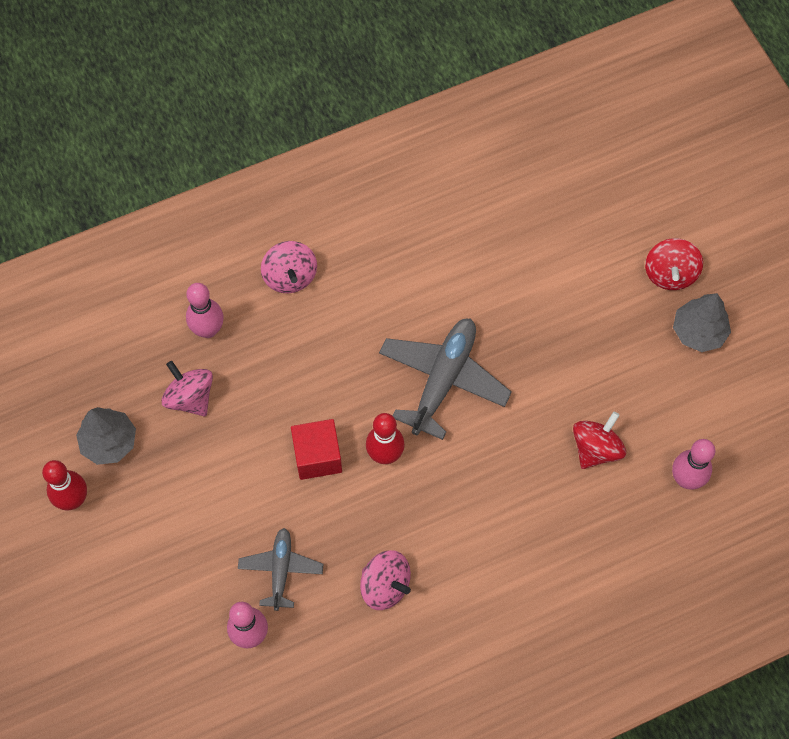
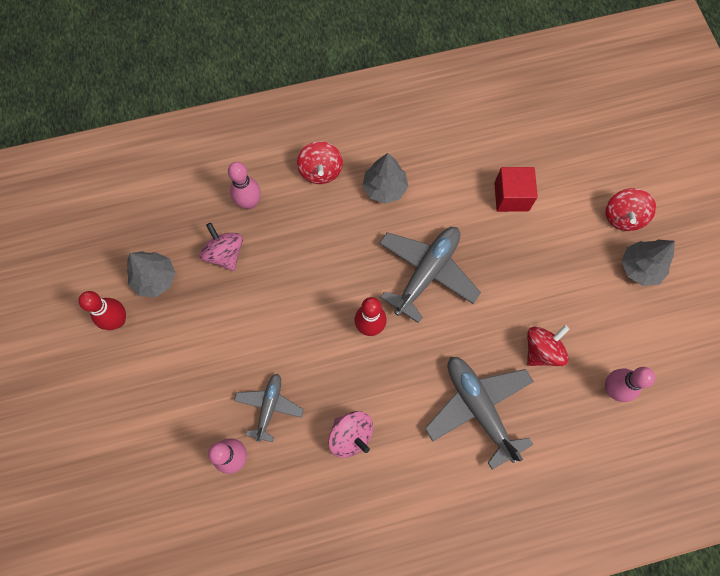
camera: 10 degrees right, 5 degrees up
pink spinning top [261,241,317,293] -> red spinning top [297,141,343,184]
red cube [291,419,342,480] -> red cube moved to [494,167,538,212]
none -> grey tree [362,153,408,204]
none -> grey plane [425,357,534,470]

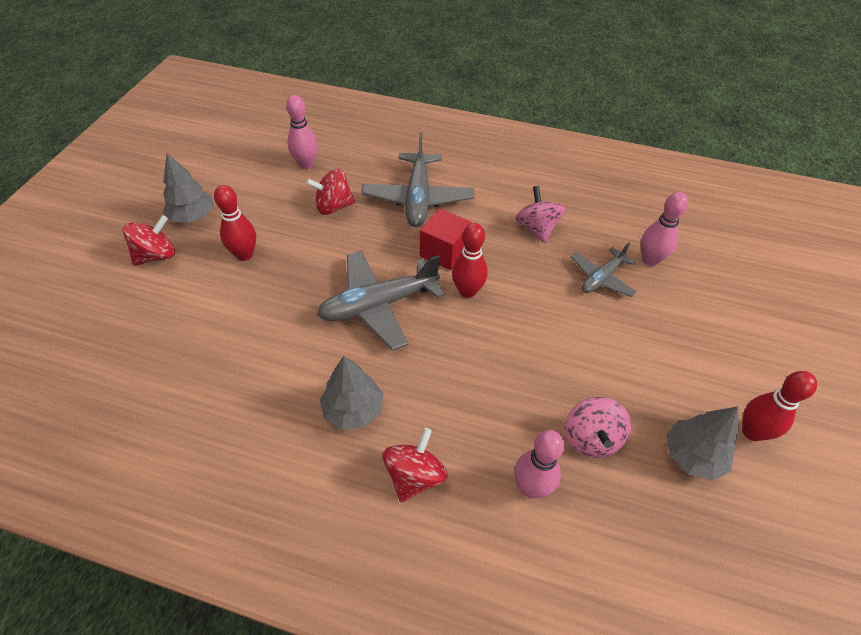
camera: 150 degrees left, 20 degrees down
red cube [494,167,538,212] -> red cube moved to [420,208,471,270]
none -> red bowling pin [214,185,256,261]

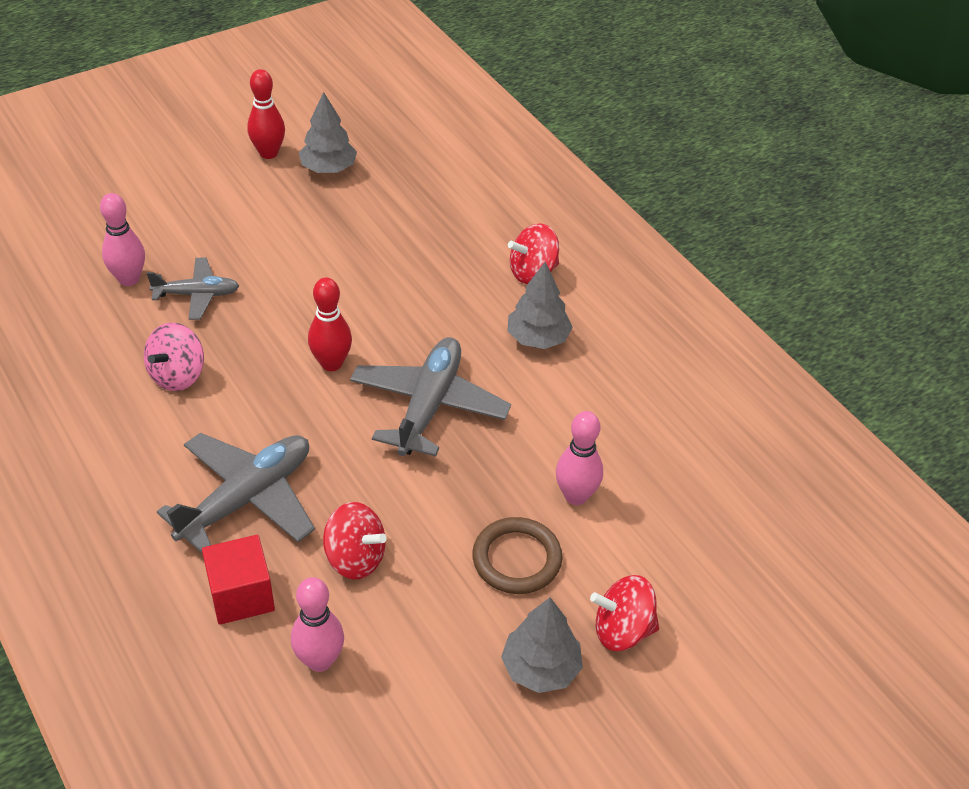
camera: 140 degrees left, 5 degrees down
red bowling pin [214,185,256,261] -> brown ring [472,517,563,594]
grey plane [317,251,445,350] -> grey plane turned 90 degrees counterclockwise [350,337,511,456]
red cube [420,208,471,270] -> red cube moved to [202,535,275,625]
pink bowling pin [514,430,564,498] -> pink bowling pin moved to [556,411,603,505]
pink spinning top [565,397,631,458] -> none

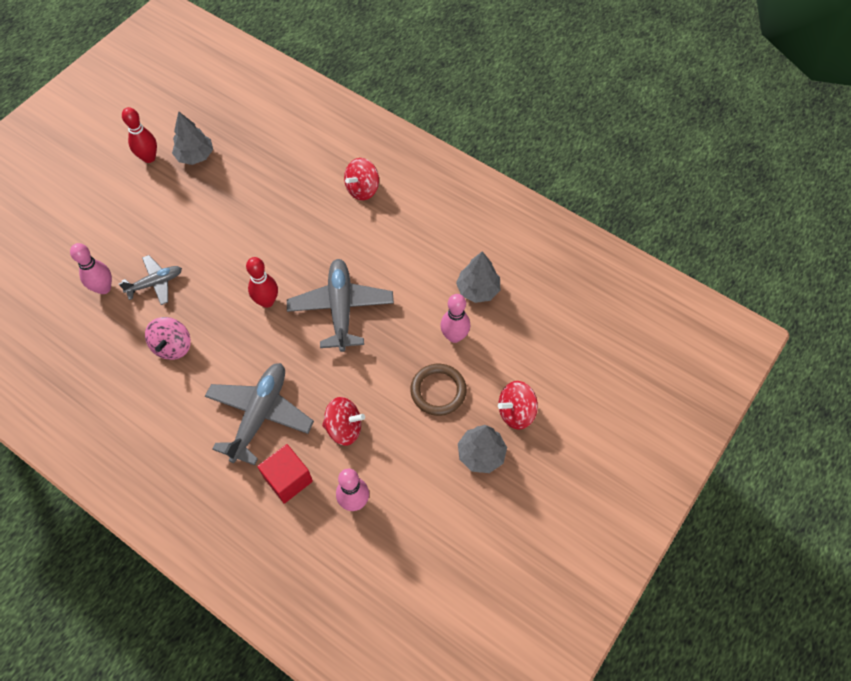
camera: 20 degrees left, 15 degrees up
grey tree [507,262,573,349] -> grey tree moved to [456,251,500,303]

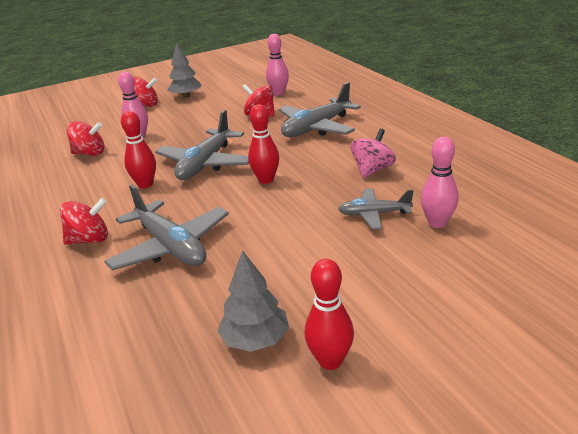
camera: 150 degrees left, 30 degrees down
red cube [257,444,313,504] -> none
brown ring [410,364,467,416] -> none
grey tree [456,251,500,303] -> red spinning top [67,121,104,156]
none -> grey plane [104,184,229,270]
none -> red bowling pin [121,111,156,188]

